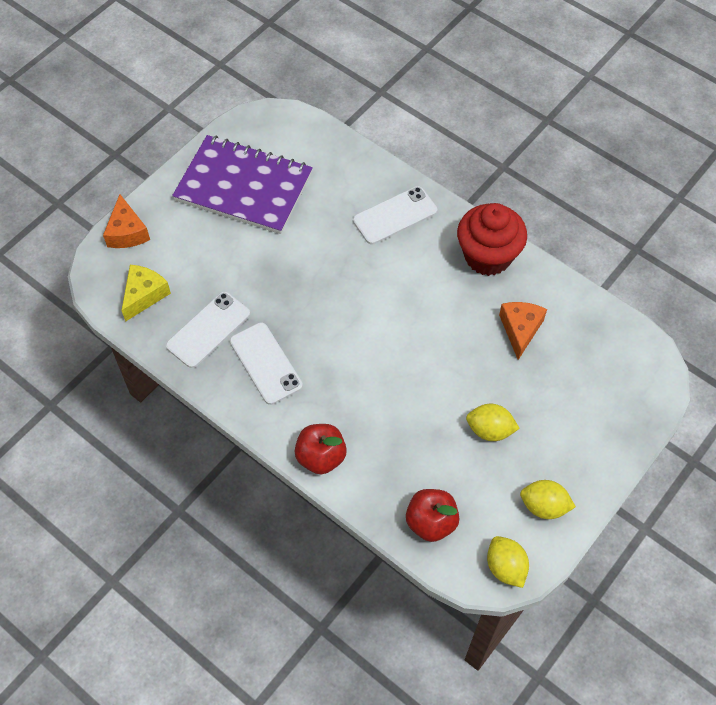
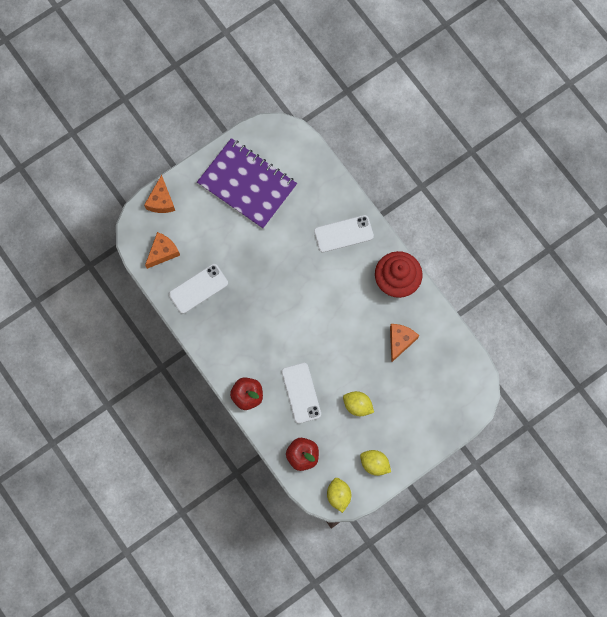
camera: 15 degrees right, 15 degrees up
yellow cheese [121,265,171,322] -> orange cheese [145,232,180,269]
white phone [230,322,303,405] -> white phone moved to [282,363,321,424]

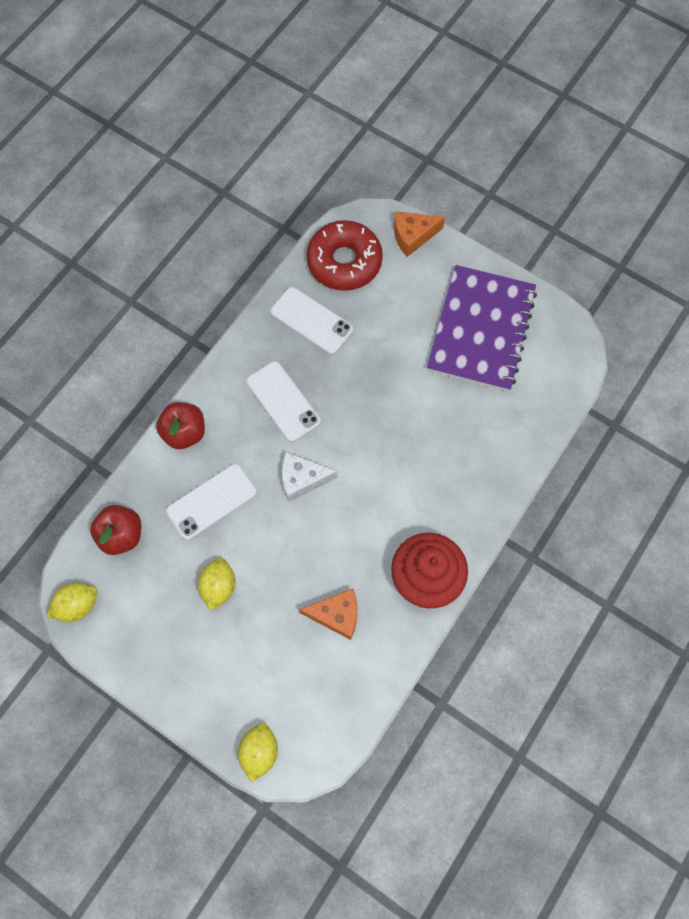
camera: 70 degrees right, 5 degrees down
orange cheese [145,232,180,269] -> red donut [306,220,383,291]
white phone [314,215,374,253] -> white phone moved to [246,361,321,442]
yellow lemon [360,450,391,476] -> yellow lemon moved to [238,723,278,783]
none -> white cheese [282,452,338,502]

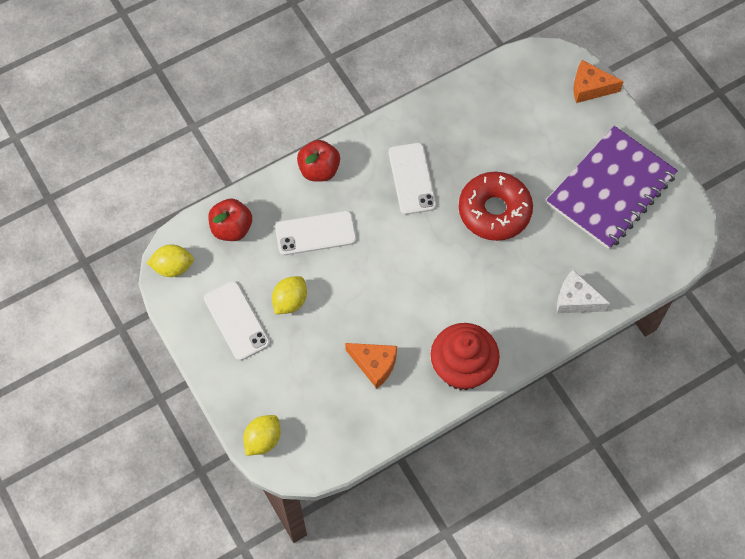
camera: 25 degrees right, 5 degrees down
white phone [270,287,353,354] -> white phone moved to [204,281,270,361]
white cheese [282,452,338,502] -> white cheese moved to [557,270,611,313]
red donut [306,220,383,291] -> red donut moved to [459,172,533,241]

